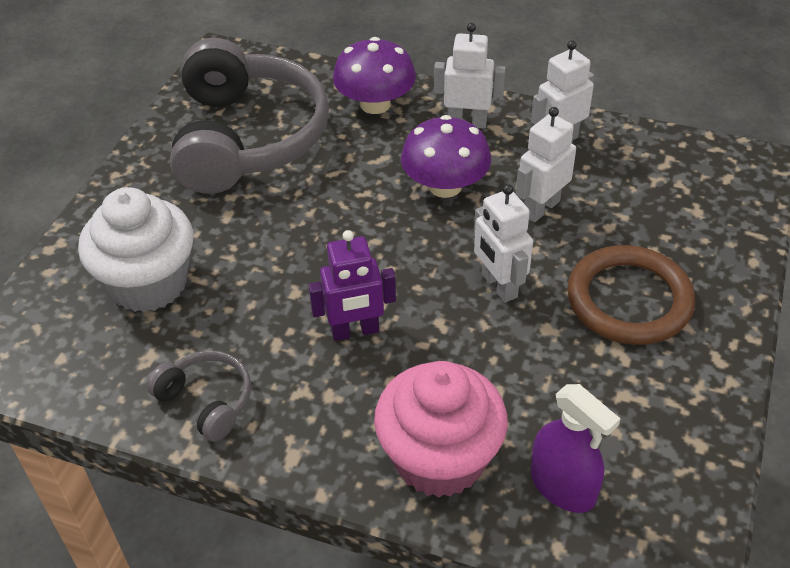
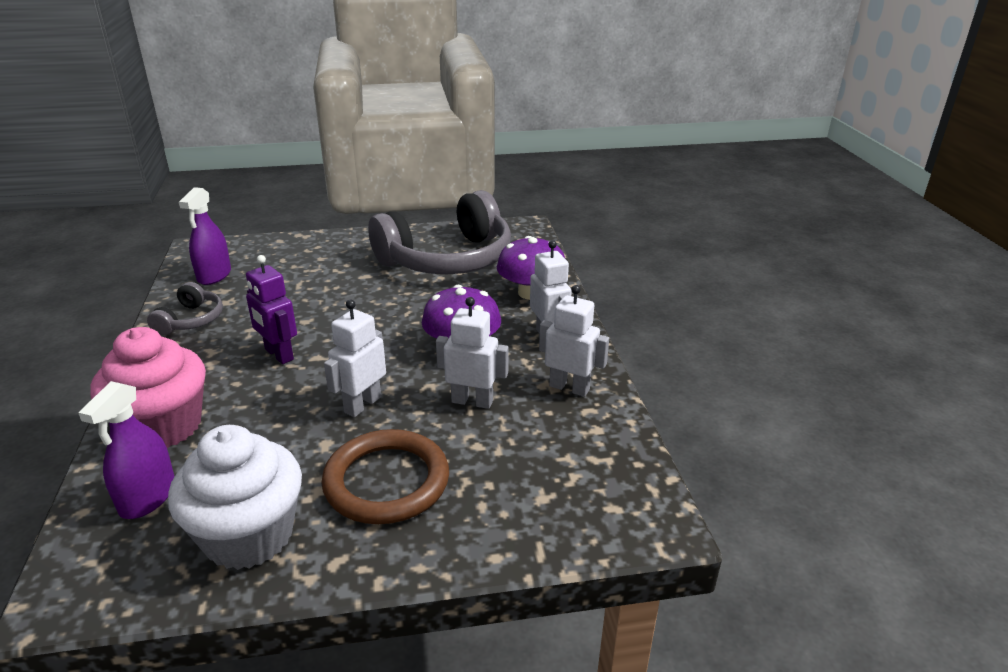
camera: 60 degrees right, 15 degrees down
white cupcake [78,187,193,312] -> white cupcake moved to [168,425,302,570]
none -> purple spray bottle [179,187,231,285]

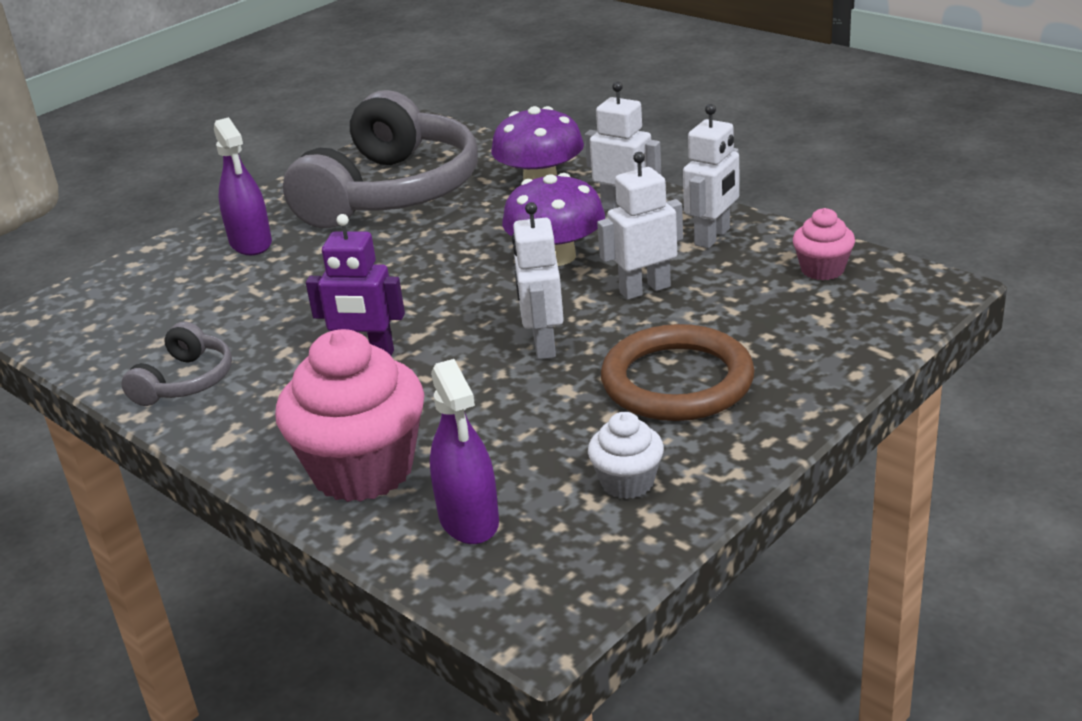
camera: 35 degrees left, 0 degrees up
grey headphones [147,282,223,335] -> grey headphones turned 45 degrees clockwise [121,322,232,406]
white cupcake [168,425,302,570] -> white cupcake [588,412,664,499], size x0.50
purple spray bottle [179,187,231,285] -> purple spray bottle moved to [214,117,272,255]
white robot [539,285,609,397] -> white robot turned 135 degrees clockwise [683,104,739,248]
none -> pink cupcake [793,208,855,280]

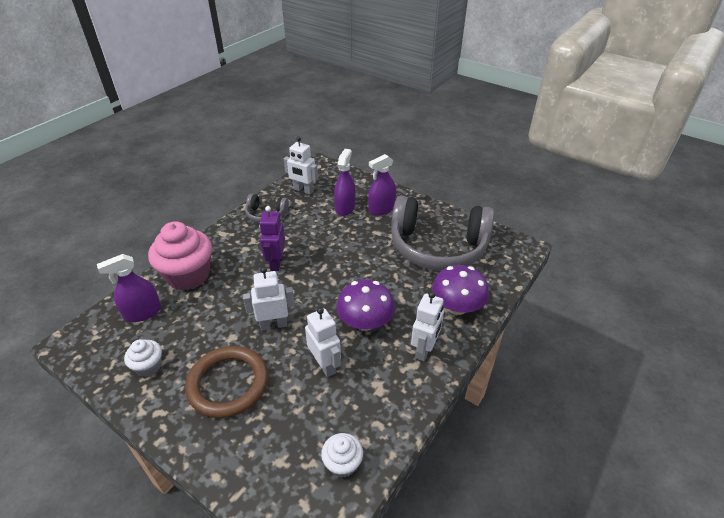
camera: 80 degrees right, 10 degrees up
white robot [683,104,739,248] -> white robot moved to [284,136,318,194]
pink cupcake [793,208,855,280] -> white cupcake [321,433,363,478]
none -> purple spray bottle [334,149,356,216]

